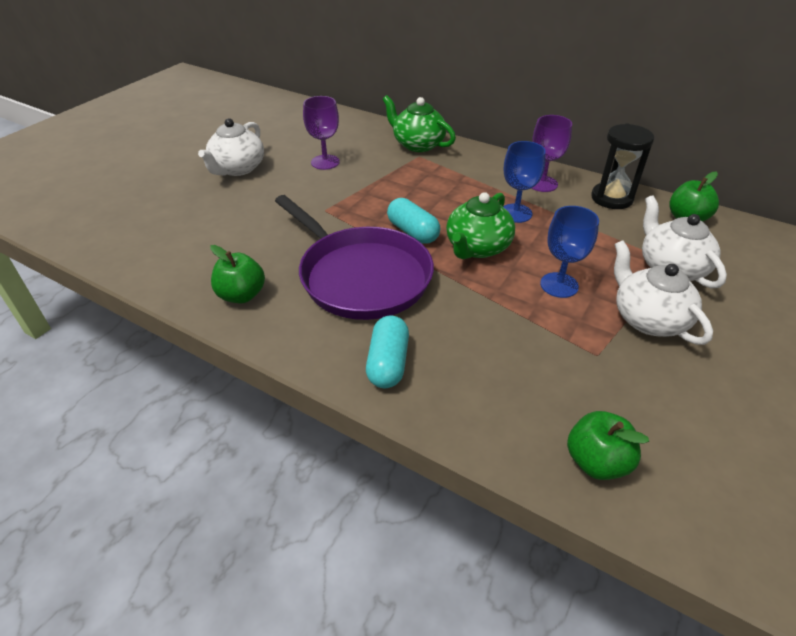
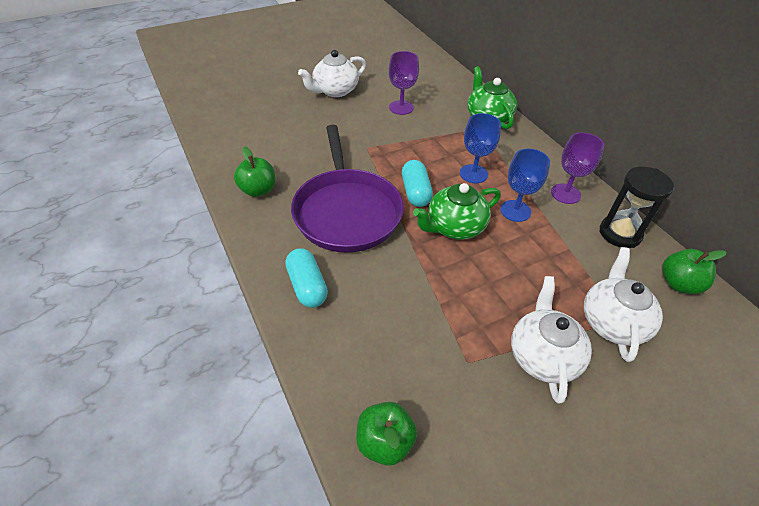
camera: 30 degrees right, 5 degrees up
turquoise capsule [366,316,409,388] -> turquoise capsule turned 60 degrees counterclockwise [285,248,328,308]
blue goblet [540,206,599,298] -> blue goblet moved to [460,113,501,183]

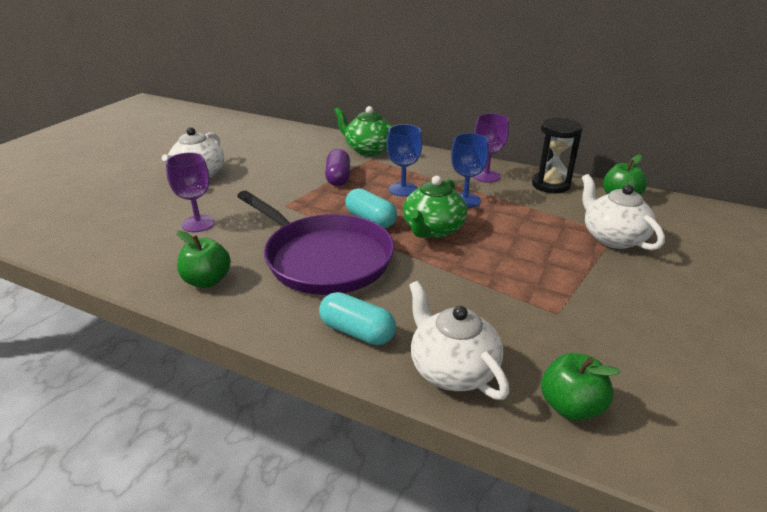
camera: 35 degrees left, 15 degrees down
purple goblet [389,51,419,115] -> purple goblet moved to [166,152,215,232]
white teapot [511,276,592,404] -> white teapot moved to [409,281,509,400]
none -> purple capsule [325,149,350,186]

